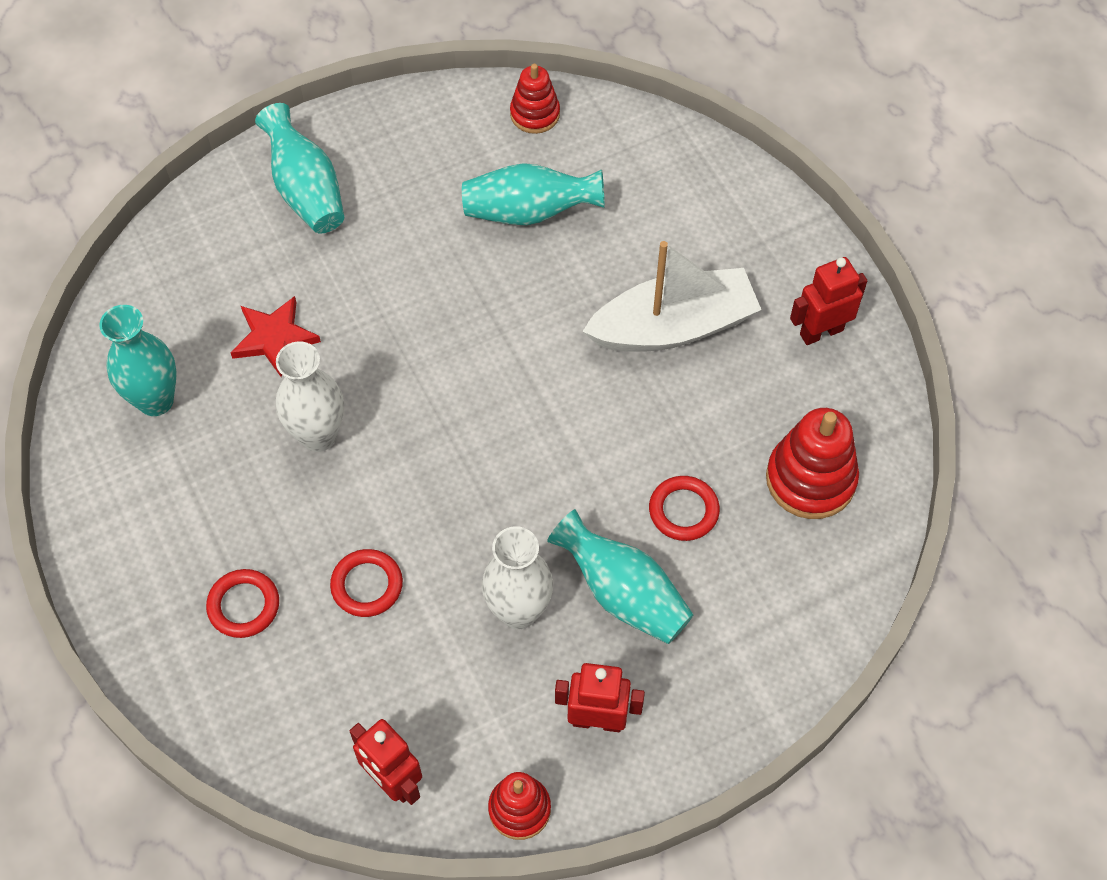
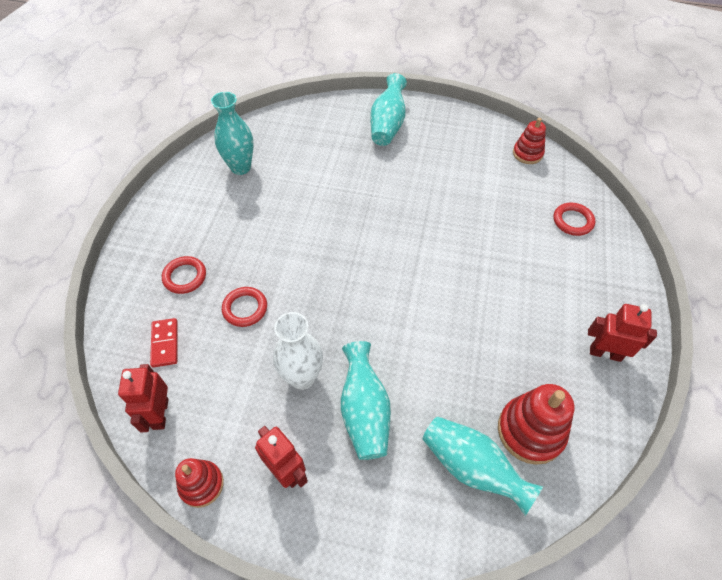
camera: 40 degrees right, 5 degrees down
red star [230,296,321,377] -> none
white vase [276,341,344,452] -> none
turquoise vase [462,163,605,225] -> turquoise vase moved to [423,417,543,516]
white boat [582,241,761,352] -> none
red ring [649,476,720,541] -> red ring moved to [553,203,595,236]
none -> red domino [150,318,178,368]

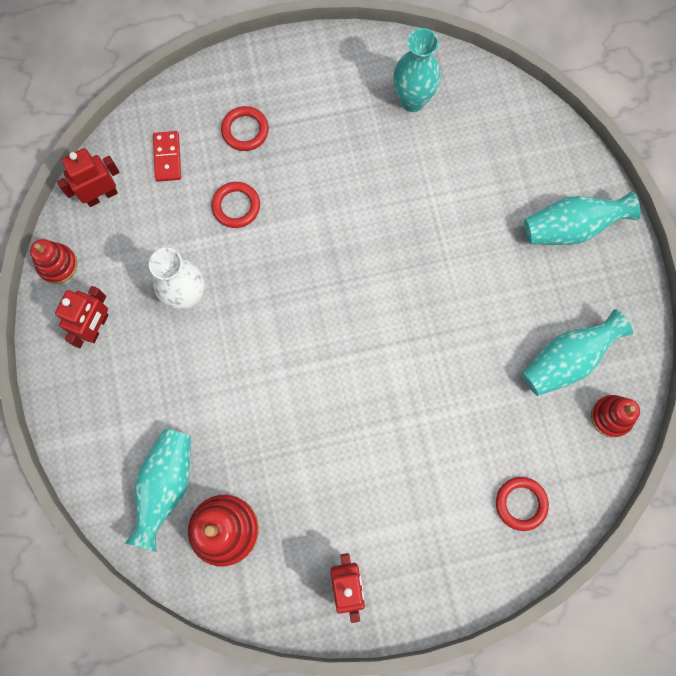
camera: 65 degrees right, 20 degrees up
red domino [150,318,178,368] -> red domino turned 60 degrees counterclockwise [153,131,181,182]
turquoise vase [341,341,391,460] -> turquoise vase moved to [522,309,633,396]

